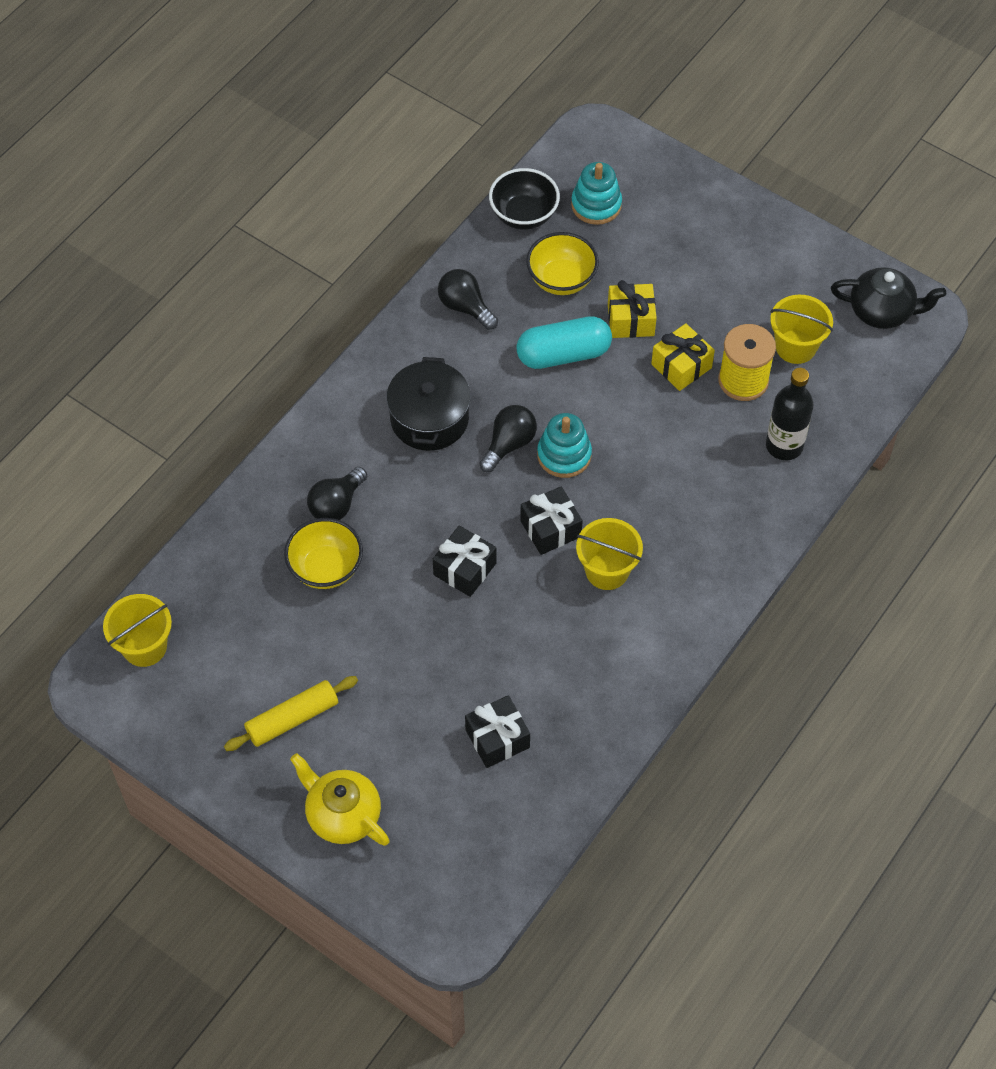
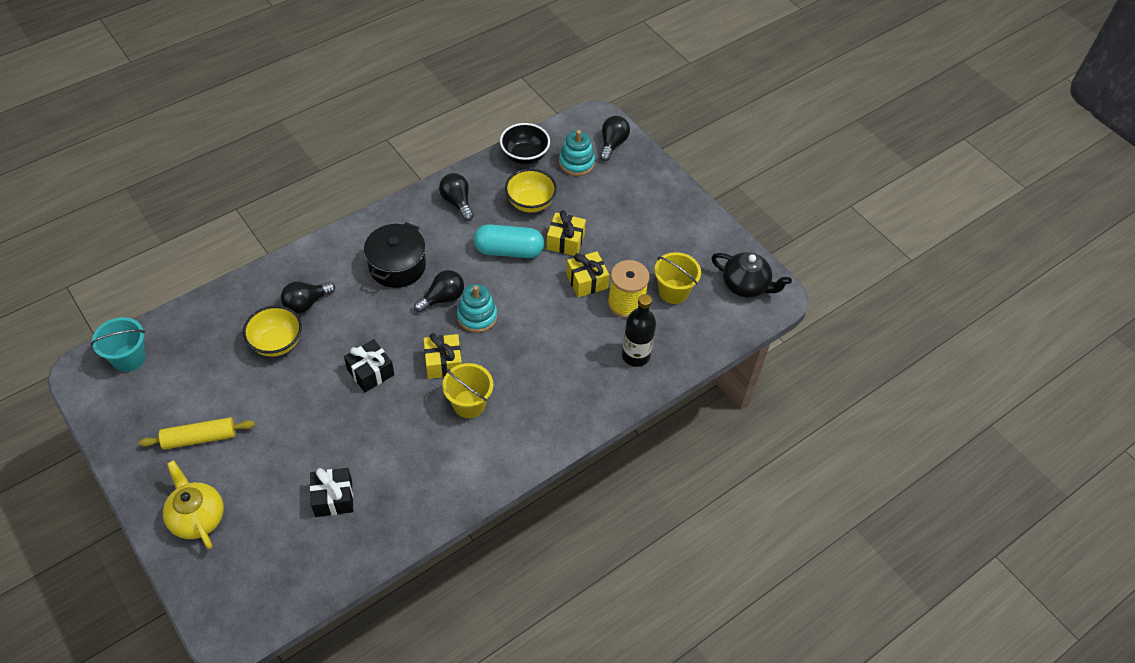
camera: 15 degrees right, 5 degrees down
yellow bucket [103,594,172,667] -> turquoise bucket [91,317,146,372]
black gift [520,486,583,555] -> yellow gift [423,333,462,379]
none -> black light bulb [600,116,630,161]

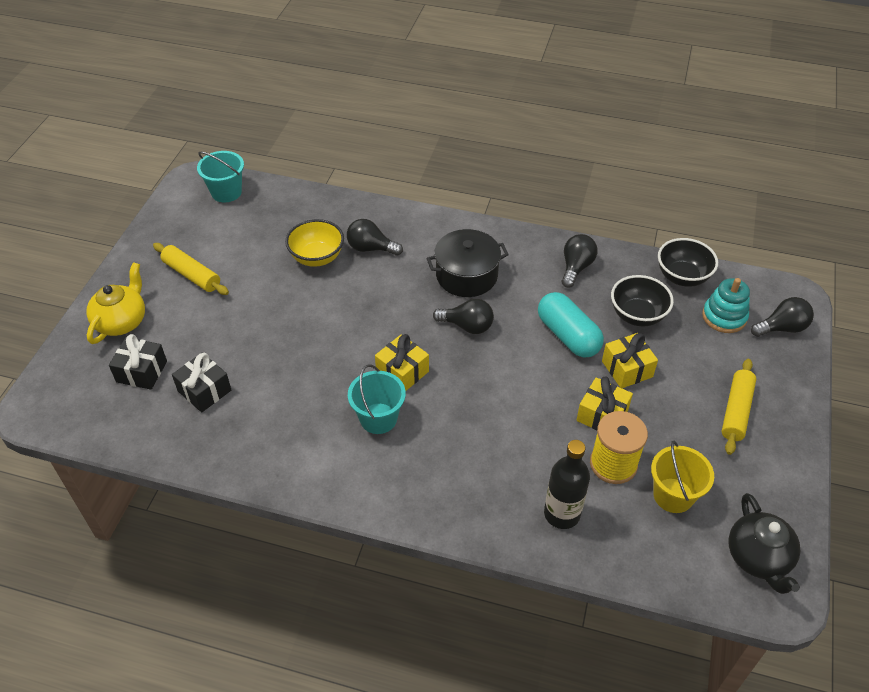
camera: 55 degrees right, 5 degrees down
black gift [344,339,394,392] -> black gift moved to [109,334,167,390]
yellow bucket [442,363,493,418] -> turquoise bucket [348,364,406,434]
turquoise stacking toy [457,284,497,333] -> none
yellow bowl [505,169,557,212] -> black bowl [611,275,674,327]
none -> yellow rolling pin [721,359,756,455]

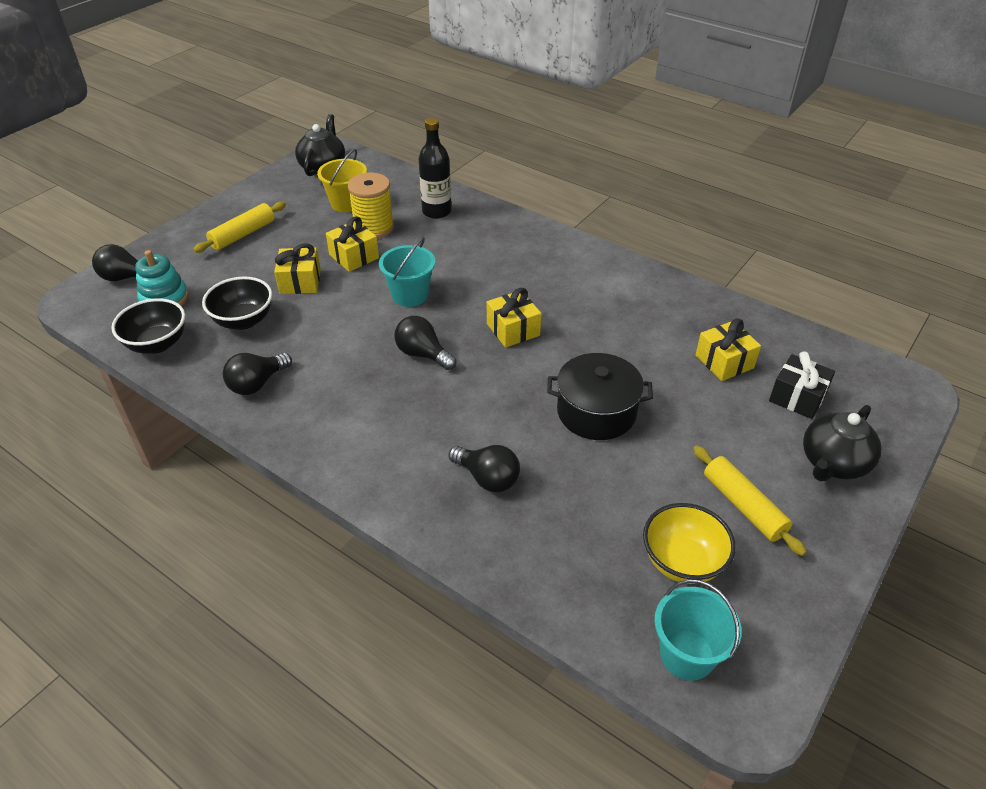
camera: 160 degrees left, 5 degrees down
yellow teapot [86,262,145,344] -> black teapot [803,405,882,481]
black gift [172,353,231,412] -> yellow gift [696,319,761,381]
yellow bowl [285,219,344,267] -> yellow bowl moved to [643,503,736,584]
turquoise bucket [348,364,406,434] -> turquoise bucket moved to [379,237,435,307]
black pot [426,229,509,297] -> black pot moved to [547,353,653,440]
turquoise capsule [538,292,604,358] -> none

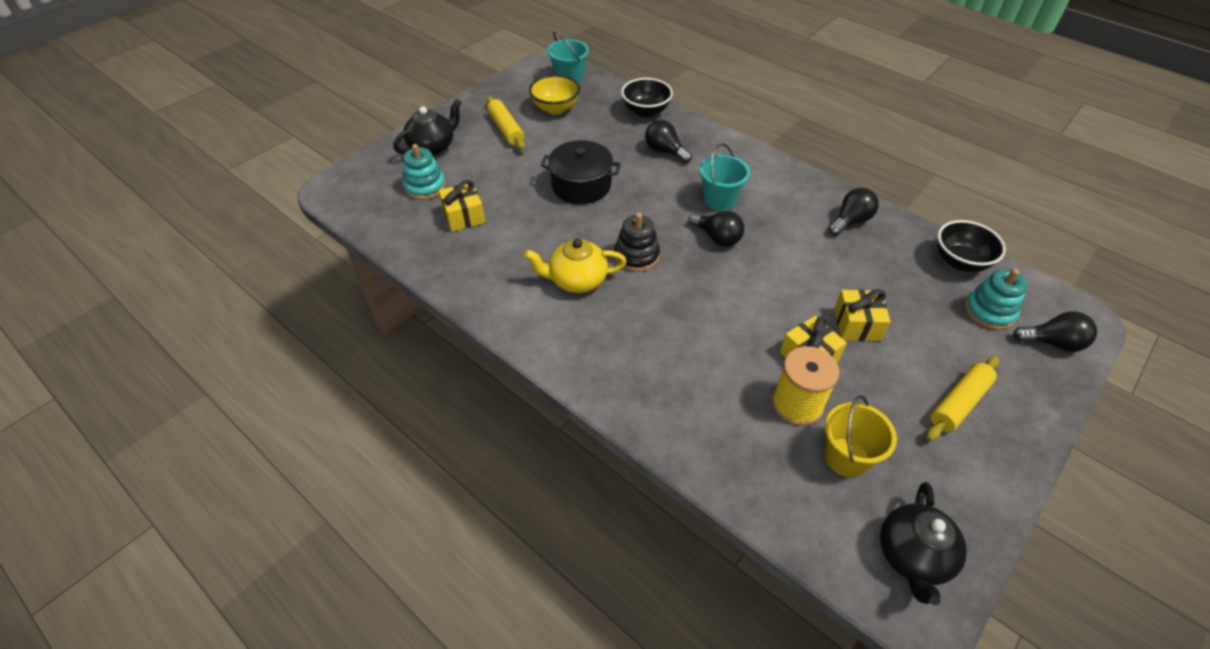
camera: 175 degrees left, 5 degrees up
black bowl [202,277,272,330] -> black bowl moved to [621,78,673,118]
turquoise bucket [379,237,435,307] -> turquoise bucket moved to [699,143,750,211]
black bottle [418,118,451,219] -> none
yellow gift [487,288,541,347] -> black stacking toy [615,213,660,272]
black gift [769,351,835,419] -> turquoise stacking toy [403,144,446,200]
none -> yellow teapot [524,238,627,293]

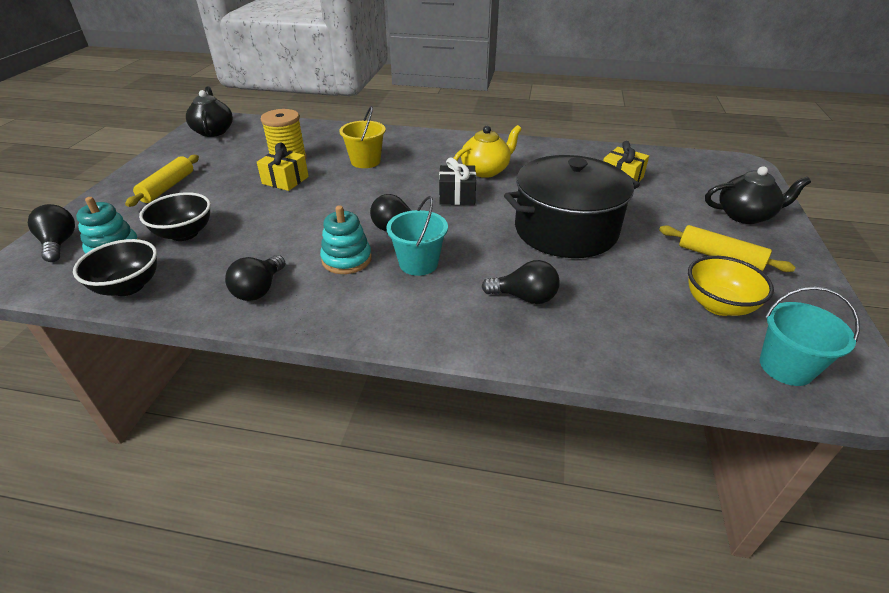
camera: 150 degrees right, 10 degrees down
black teapot [393,99,462,156] -> black teapot turned 105 degrees counterclockwise [705,166,811,224]
turquoise stacking toy [403,144,446,200] -> turquoise stacking toy moved to [320,205,372,274]
black pot [541,140,621,204] -> black pot [504,155,640,258], size x1.52
black stacking toy [615,213,660,272] -> black gift [439,157,476,205]
black bowl [621,78,673,118] -> black bowl moved to [139,192,211,241]
yellow bucket [824,395,897,477] -> yellow bucket moved to [339,106,386,168]
yellow gift [834,289,891,341] -> none
black light bulb [1013,312,1097,352] -> black light bulb turned 90 degrees clockwise [28,204,75,262]

